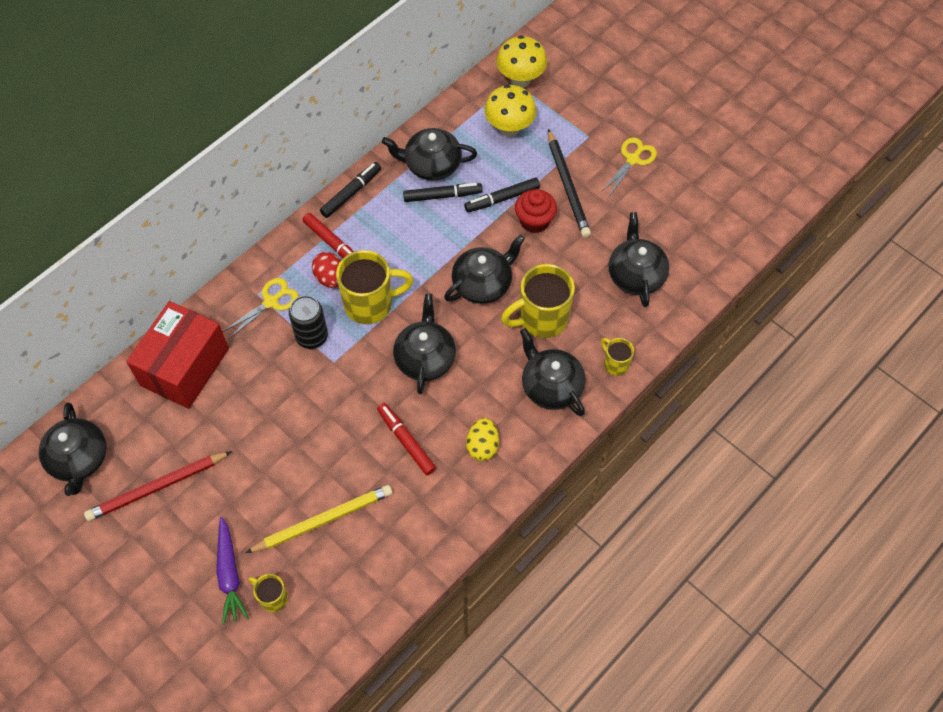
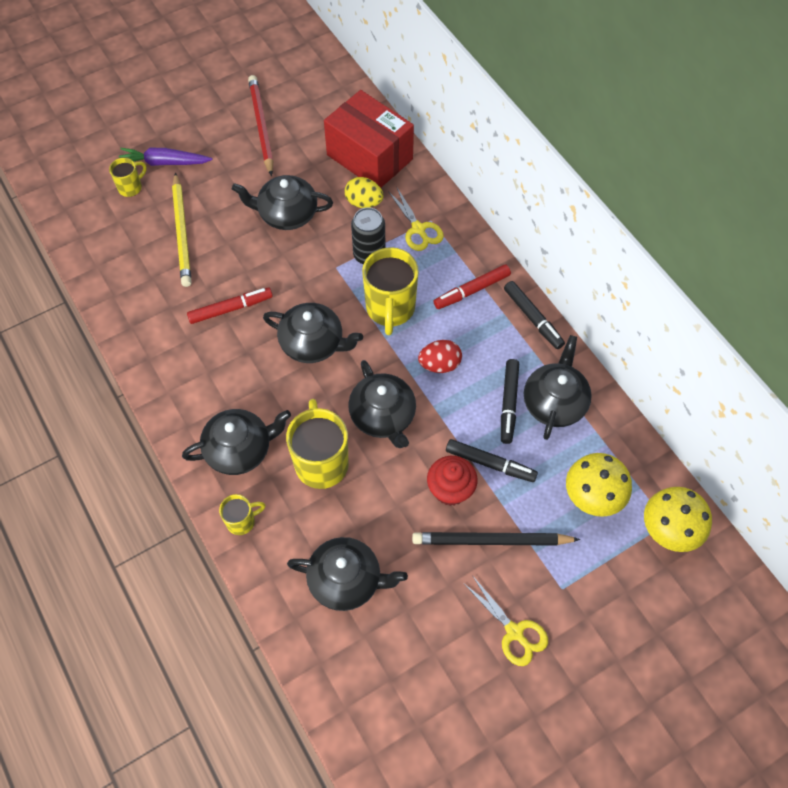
camera: 105 degrees right, 0 degrees up
black teapot [39,402,107,496] -> black teapot moved to [232,175,333,230]
red egg [312,252,341,288] -> red egg moved to [418,340,462,373]
black marker [464,178,540,212] -> black marker turned 120 degrees clockwise [446,439,538,482]
yellow egg [466,418,499,461] -> yellow egg moved to [345,177,384,208]

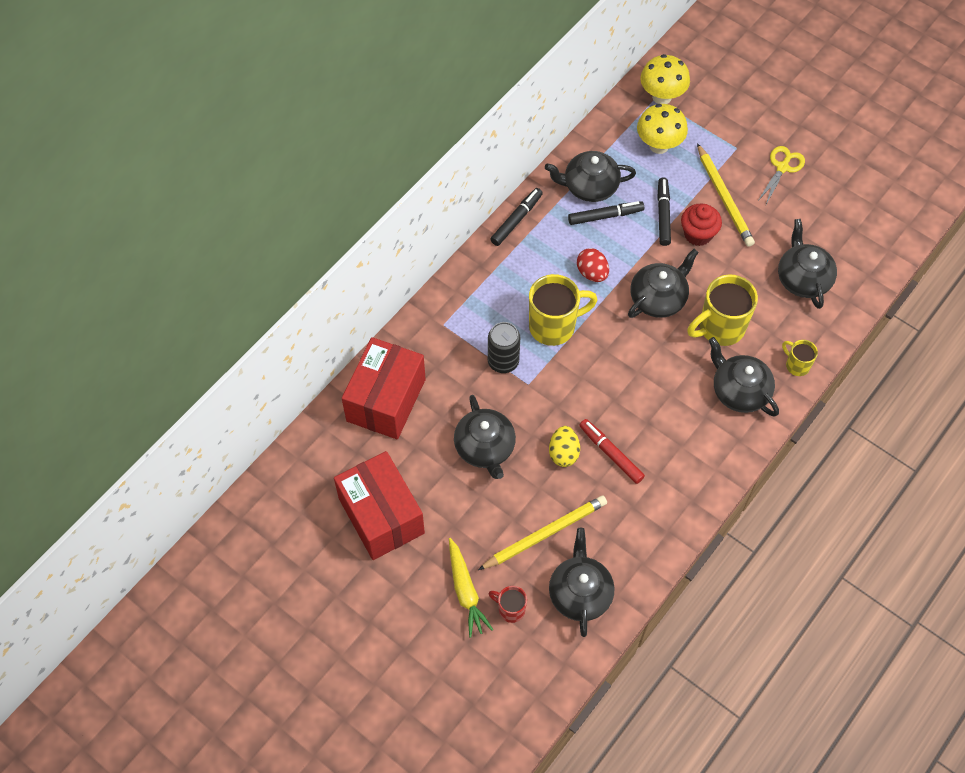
camera: 110 degrees left, 0 degrees up
yellow mug [109,158,147,197] -> red mug [488,586,527,623]
purple carrot [119,148,213,166] -> yellow carrot [449,538,493,638]
red pencil [248,75,273,176] -> red box [334,451,425,560]
black teapot [263,303,363,363] -> black teapot moved to [549,528,615,637]
yellow egg [345,177,384,208] -> yellow egg moved to [549,426,580,467]
yellow scissors [388,188,444,251] -> none
black pencil [412,532,580,546] -> yellow pencil [697,143,755,247]
red marker [434,264,511,309] -> none

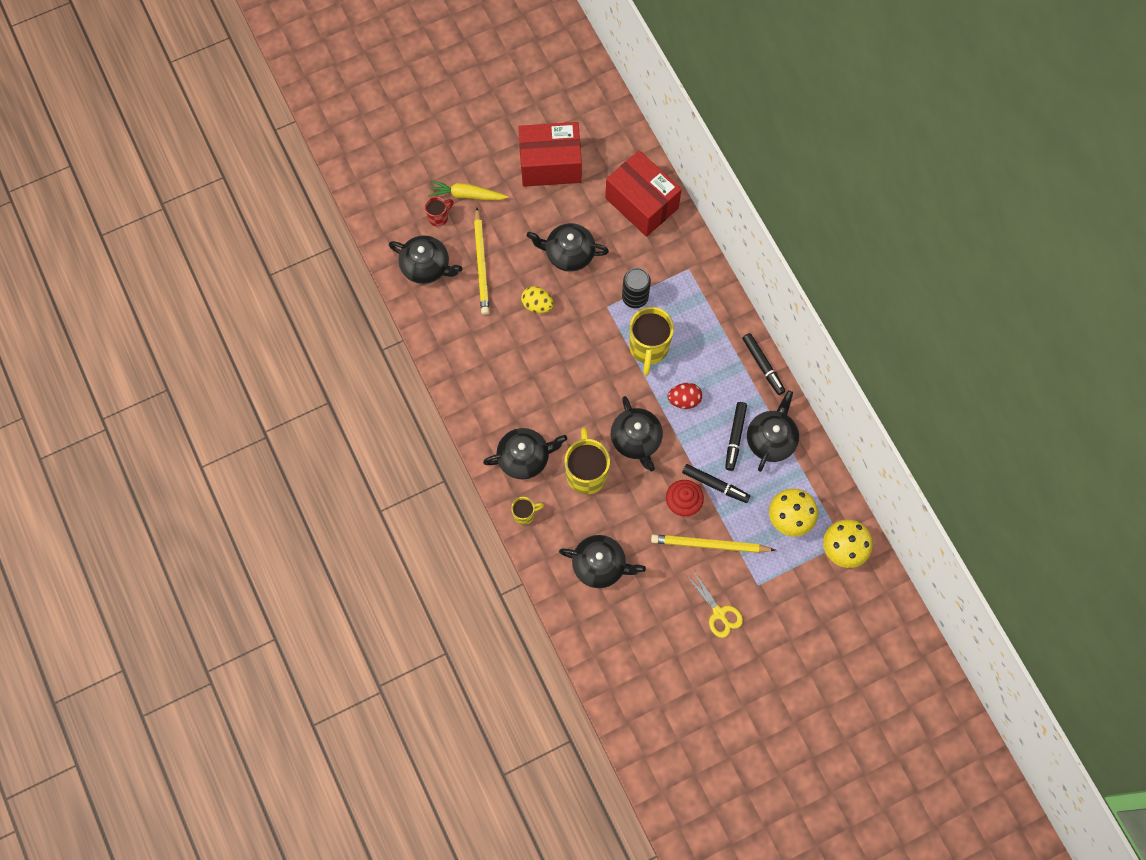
camera: 115 degrees right, 10 degrees up
red marker [579,419,645,484] -> none

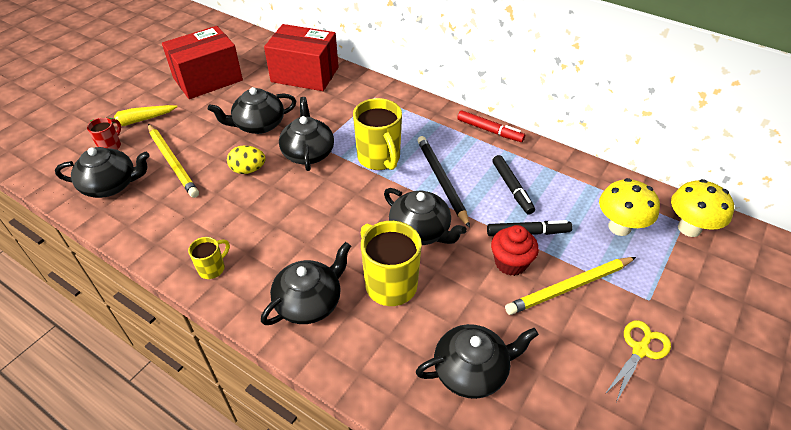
camera: 30 degrees left, 25 degrees down
yellow mug [511,497,544,525] -> yellow mug moved to [188,237,230,279]
black can [622,268,651,308] -> none
red egg [668,383,702,409] -> black pencil [417,136,470,228]
yellow scissors [686,570,743,638] -> yellow scissors turned 75 degrees counterclockwise [605,320,671,402]
black marker [742,333,785,395] -> red marker [457,110,525,142]
black teapot [747,390,799,472] -> black teapot moved to [279,97,334,171]

